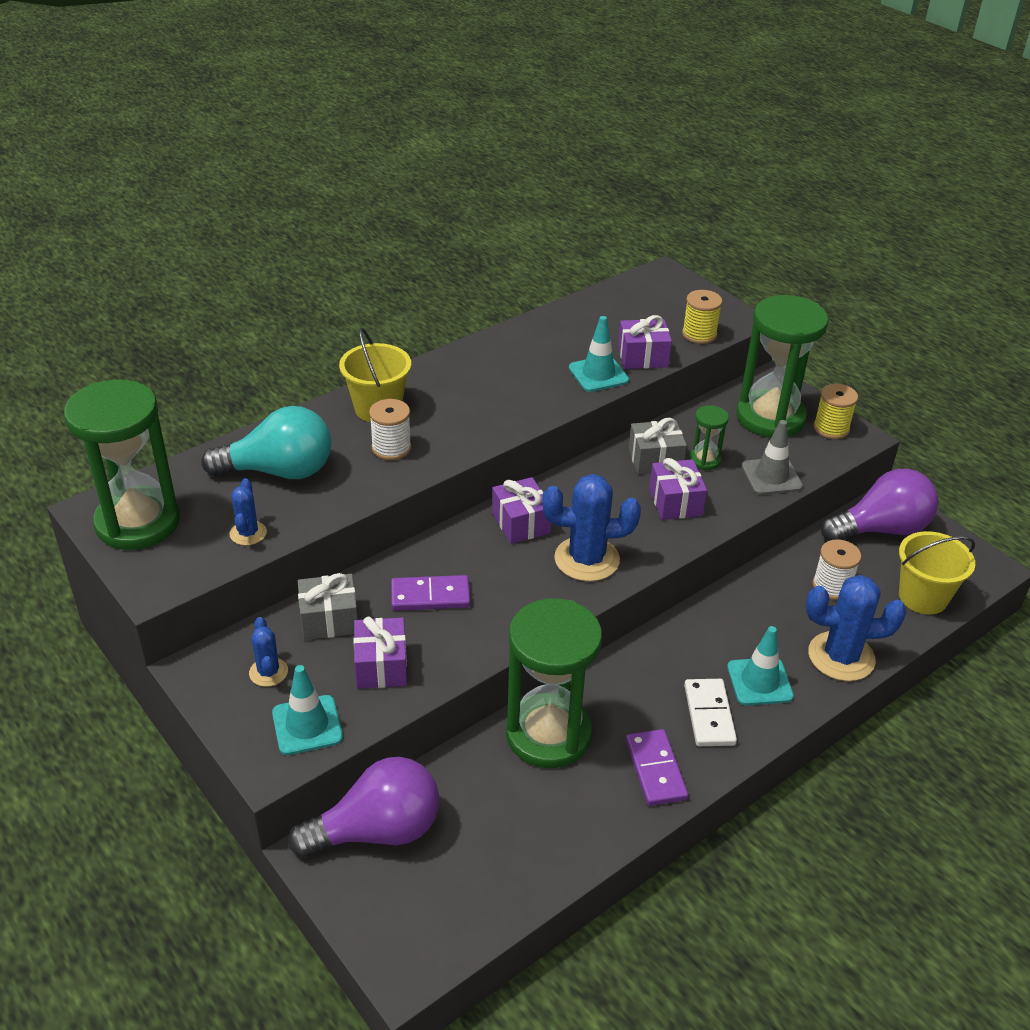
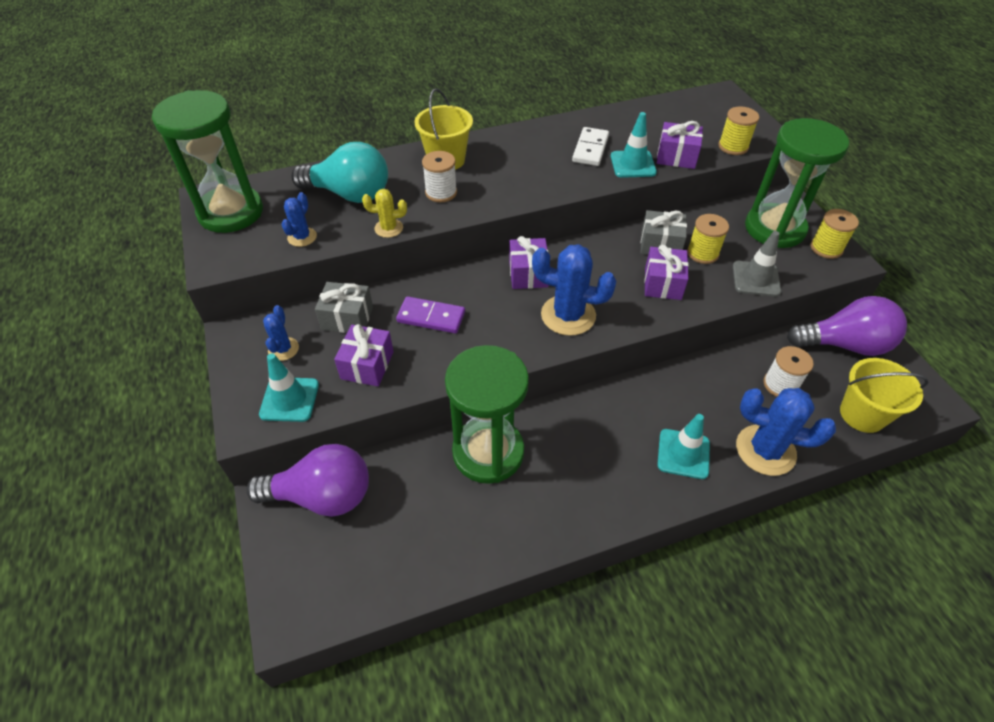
camera: 20 degrees right, 10 degrees up
purple domino [626,729,688,806] -> none
white domino [684,679,737,746] -> white domino moved to [572,127,609,166]
green hourglass [689,405,729,470] -> yellow spool [687,214,729,264]
none -> yellow cactus [362,189,407,238]

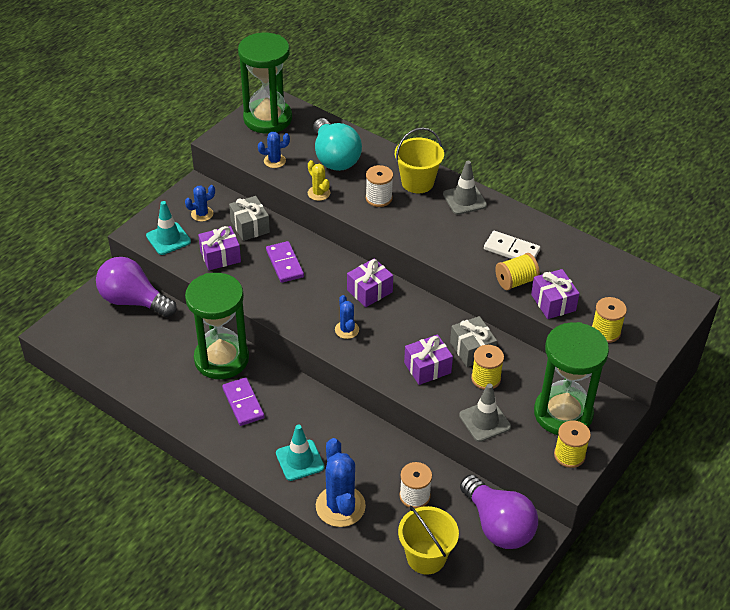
camera: 55 degrees right, 5 degrees down
purple light bulb [246,444,369,517] -> purple light bulb turned 150 degrees clockwise [96,257,177,317]
blue cactus [532,244,617,336] -> blue cactus [335,295,359,339], size x0.53
white domino [572,127,609,166] -> white domino turned 45 degrees clockwise [484,231,540,259]
turquoise traffic cone [611,112,657,178] -> yellow spool [495,253,540,290]
none -> purple domino [222,377,265,426]
none -> grey traffic cone [443,161,487,215]

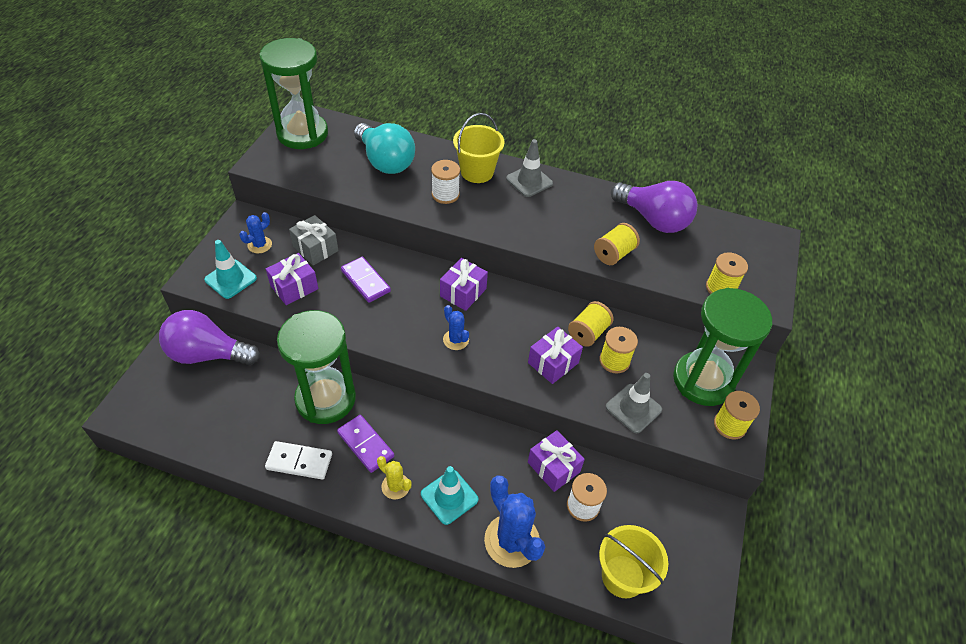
camera: 20 degrees left, 5 degrees up
blue cactus [258,132,290,168] -> none
yellow cactus [308,160,330,201] -> yellow cactus moved to [377,456,412,499]
grey gift [450,316,497,367] -> yellow spool [568,301,614,347]
purple light bulb [460,475,538,549] -> purple light bulb moved to [611,181,698,233]
white domino [484,231,540,259] -> white domino moved to [265,441,332,479]
purple gift [531,269,580,319] -> purple gift moved to [528,430,585,492]

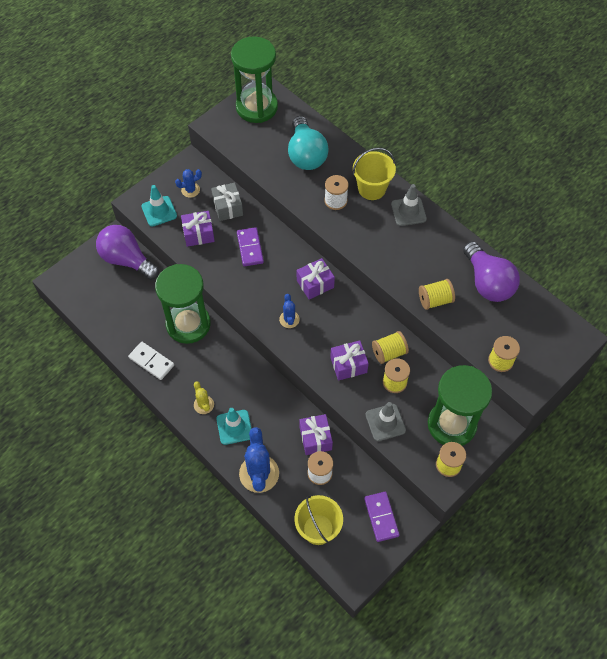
camera: 30 degrees right, 10 degrees up
purple domino [337,415,394,473] -> purple domino moved to [364,492,400,542]

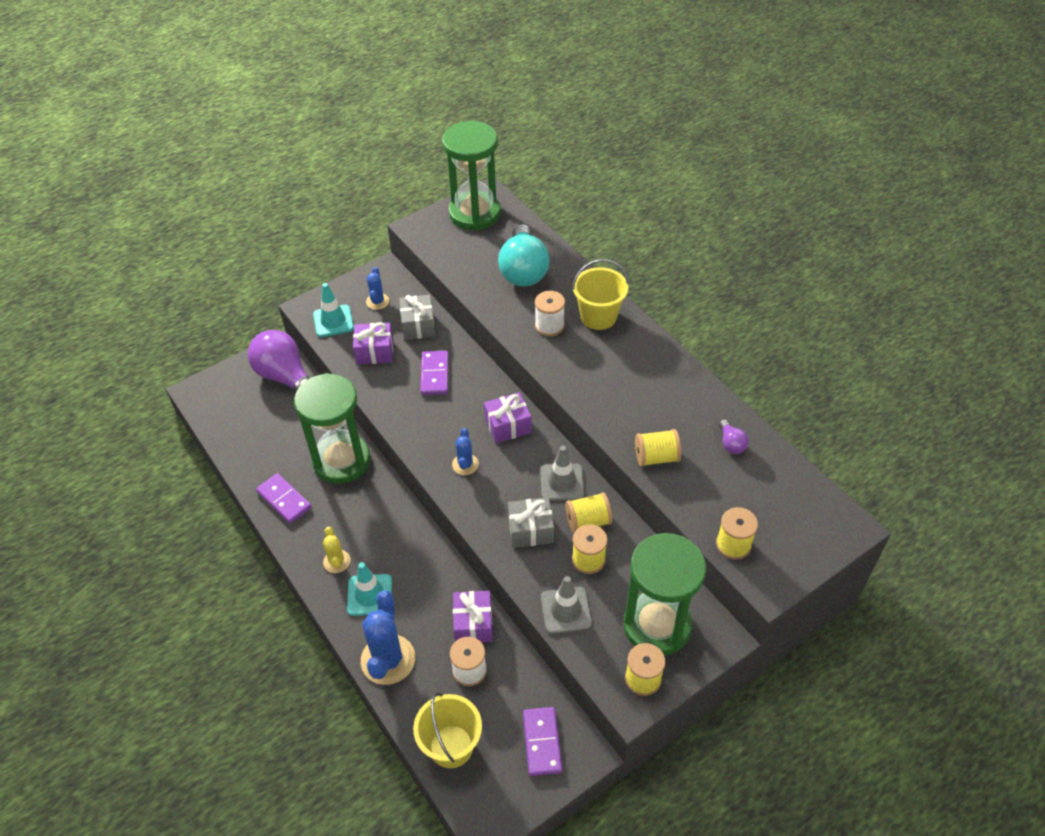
camera: 10 degrees right, 10 degrees down
white domino [128,342,174,380] -> purple domino [256,473,312,524]
blue cactus [175,169,202,198] -> blue cactus turned 75 degrees counterclockwise [366,267,389,310]
purple gift [330,340,369,381] -> grey gift [508,497,554,548]
grey traffic cone [391,184,427,226] -> grey traffic cone moved to [540,446,584,501]
purple light bulb [463,241,520,302] -> purple light bulb [719,419,749,454], size x0.44

